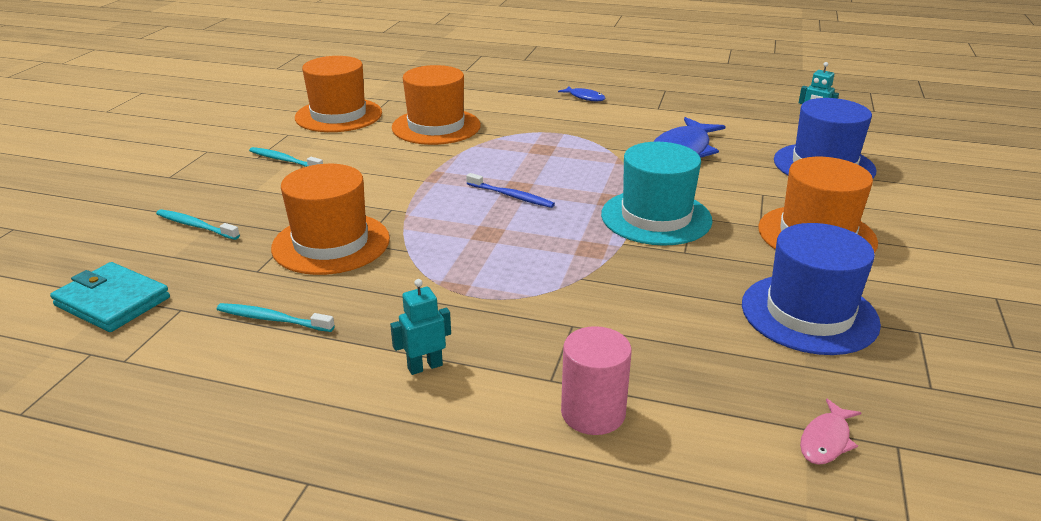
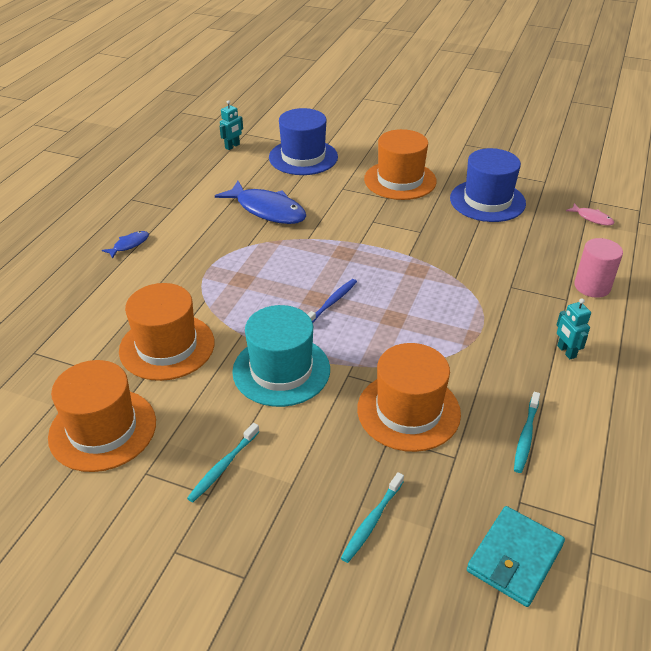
camera: 85 degrees left, 10 degrees up
turquoise hat [601,142,713,246] -> turquoise hat moved to [232,305,330,407]

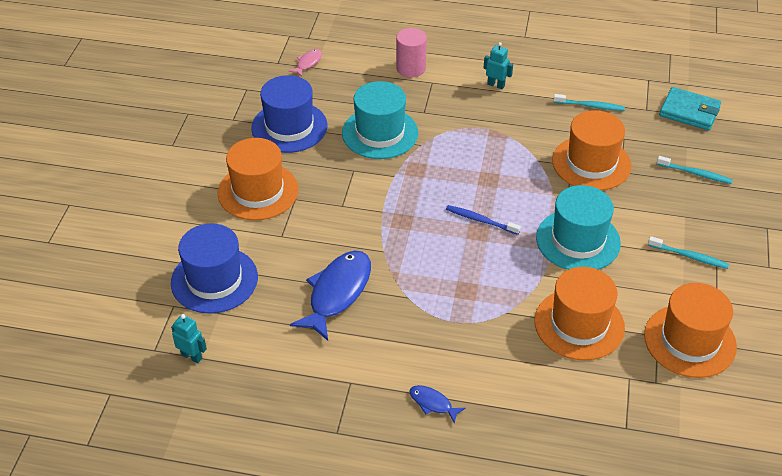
camera: 100 degrees left, 5 degrees up
turquoise robot [556,299,591,359] -> turquoise robot turned 120 degrees counterclockwise [484,42,513,89]
none -> turquoise hat [342,81,418,159]

